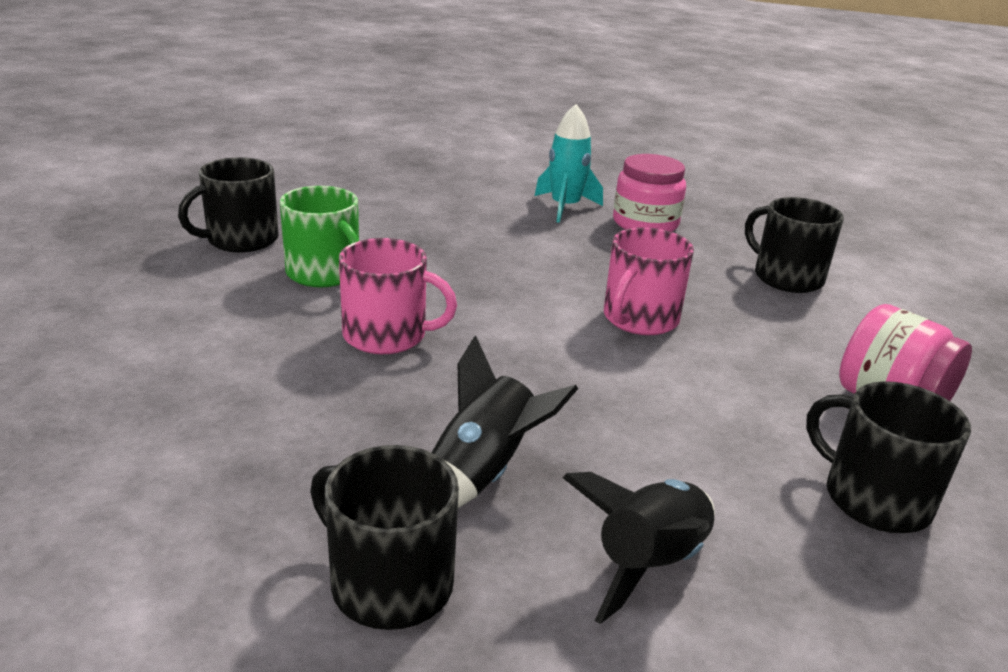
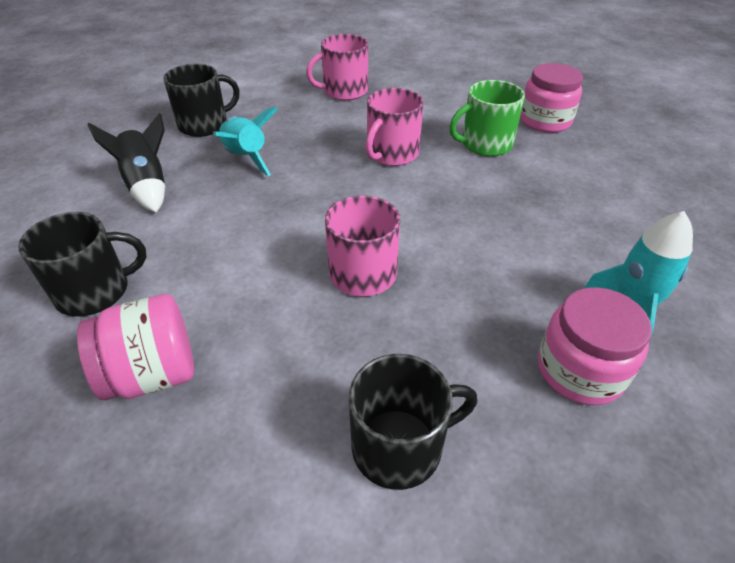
camera: 115 degrees right, 15 degrees up
black mug [178,157,279,252] -> pink jar [520,63,583,133]
black rocket [431,335,578,508] -> turquoise rocket [213,107,278,176]
none -> pink mug [306,34,368,100]

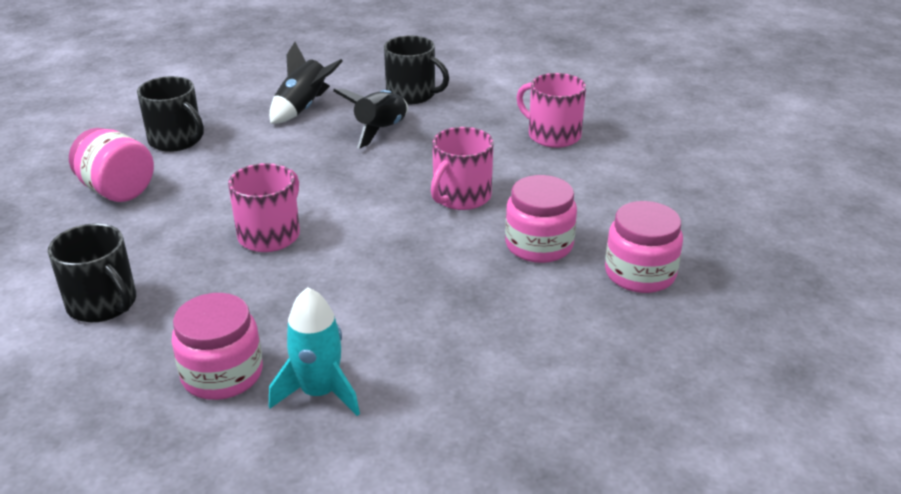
camera: 60 degrees right, 10 degrees down
turquoise rocket [213,107,278,176] -> black rocket [333,89,408,149]
pink mug [366,88,424,166] -> pink mug turned 60 degrees counterclockwise [431,127,493,210]
green mug [449,80,525,156] -> pink jar [505,175,577,263]

